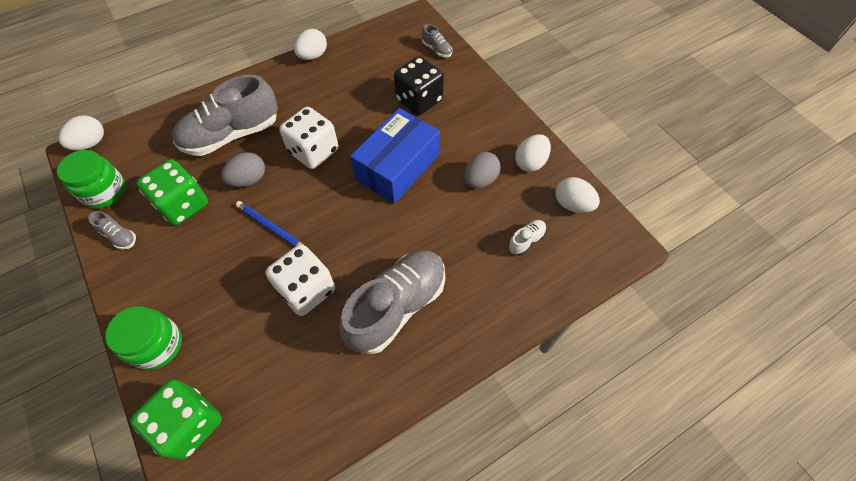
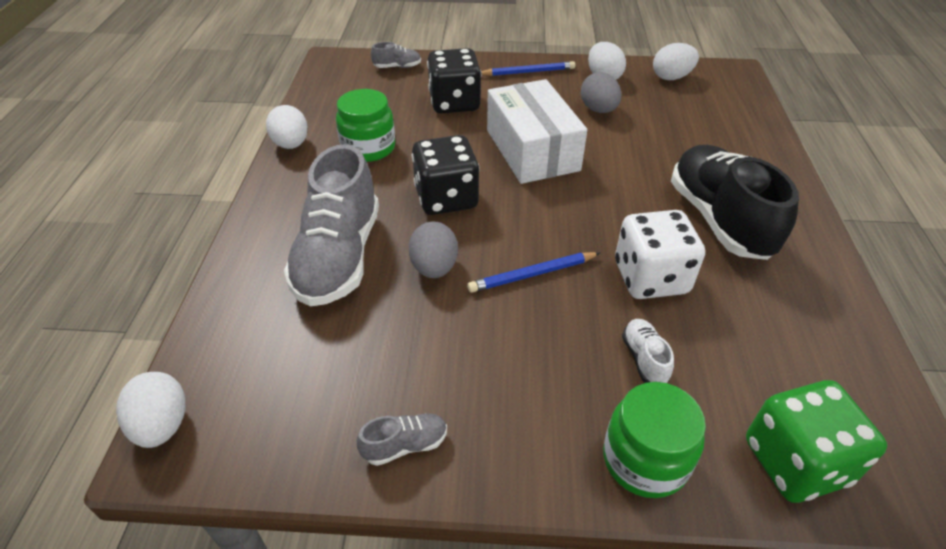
camera: 55 degrees left, 15 degrees down
green jar [57,150,126,209] -> green jar moved to [336,89,395,162]
green dice [137,159,208,225] -> none
white dice [279,107,338,169] -> black dice [412,135,480,215]
grey shoe [339,250,445,354] -> black shoe [671,145,799,260]
blue box [350,108,440,204] -> white box [487,79,587,184]
white shoe [508,220,547,256] -> white shoe moved to [622,319,674,383]
none -> blue pencil [481,61,575,76]

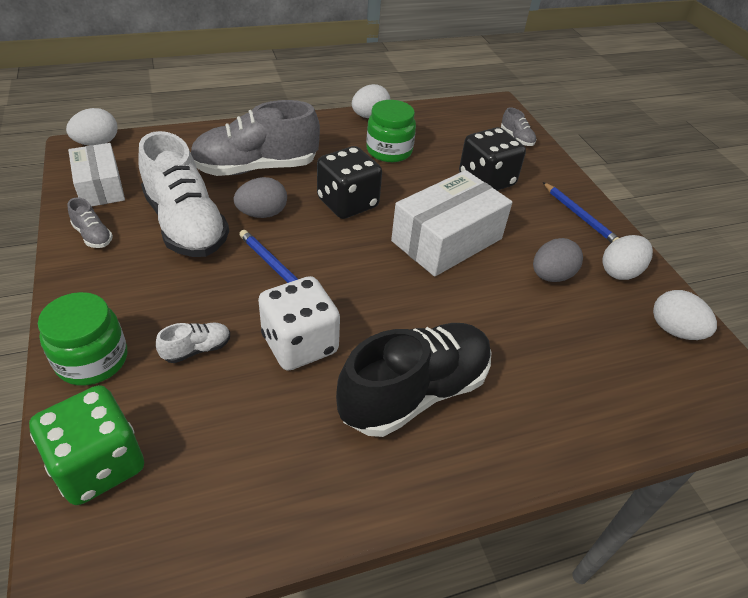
camera: 65 degrees right, 0 degrees up
none -> white box [68,143,125,207]
none -> white shoe [138,131,229,257]

